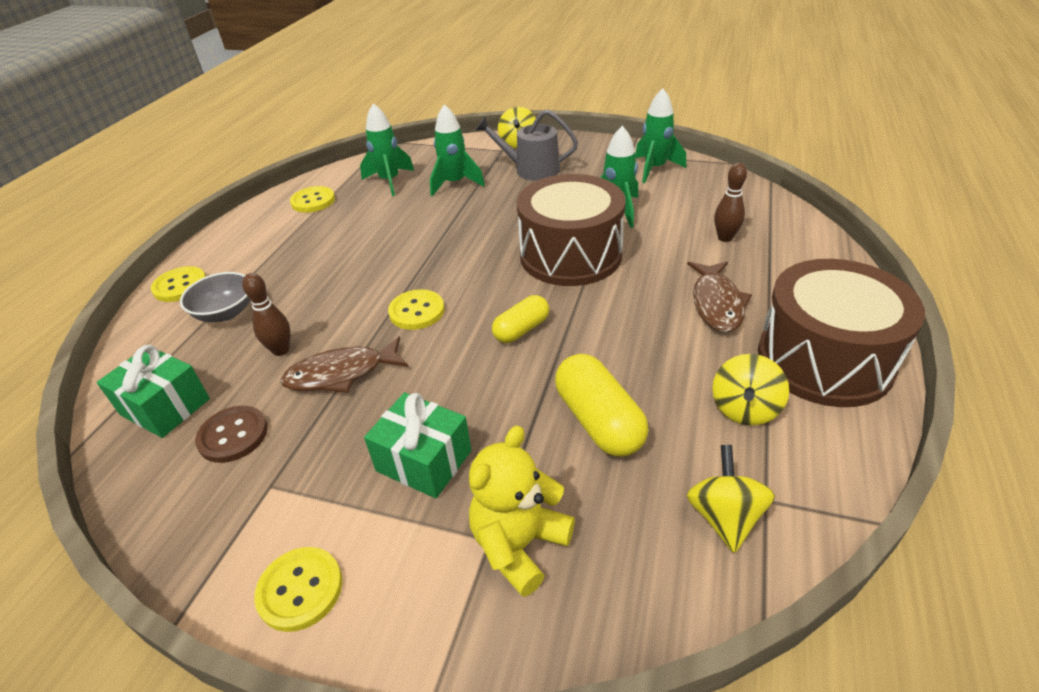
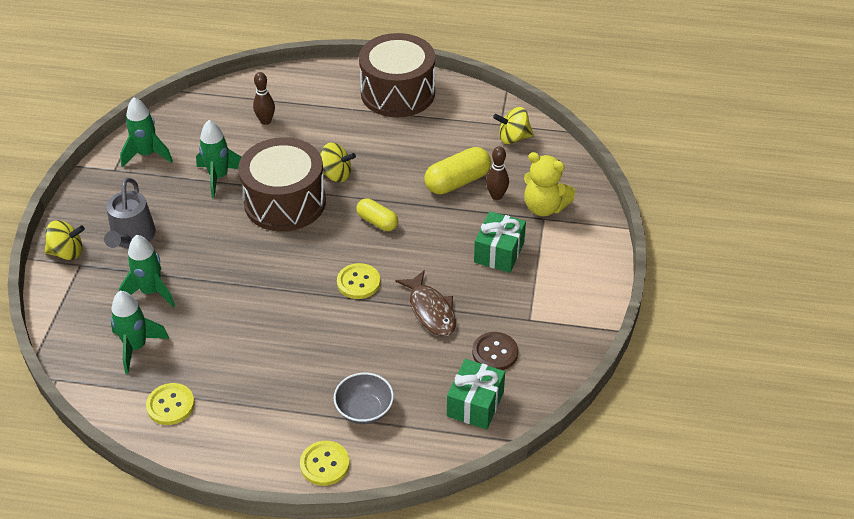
camera: 100 degrees left, 5 degrees up
brown bowling pin [242,273,290,356] -> brown bowling pin moved to [486,146,509,200]
yellow button [254,547,342,632] -> none
brown fish [688,262,752,333] -> none
yellow spinning top [712,354,789,425] -> yellow spinning top moved to [320,143,356,182]

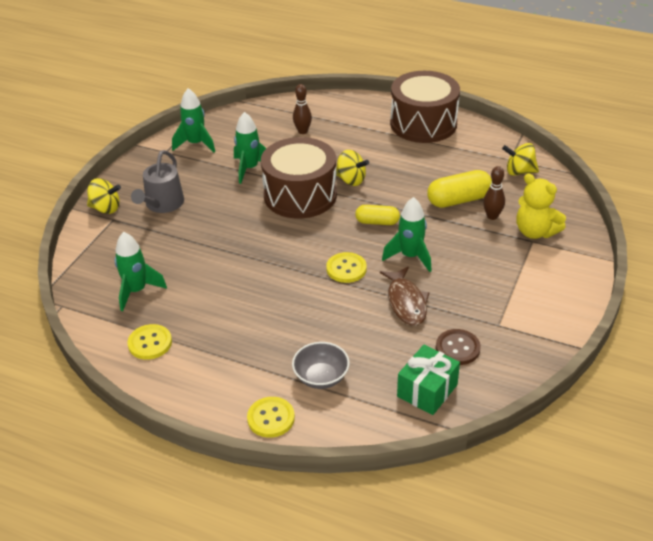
camera: 15 degrees right, 5 degrees down
green rocket [119,235,175,307] -> green rocket moved to [382,197,431,272]
yellow capsule [356,198,398,231] -> yellow capsule turned 45 degrees counterclockwise [355,205,400,225]
green gift [474,211,526,273] -> none

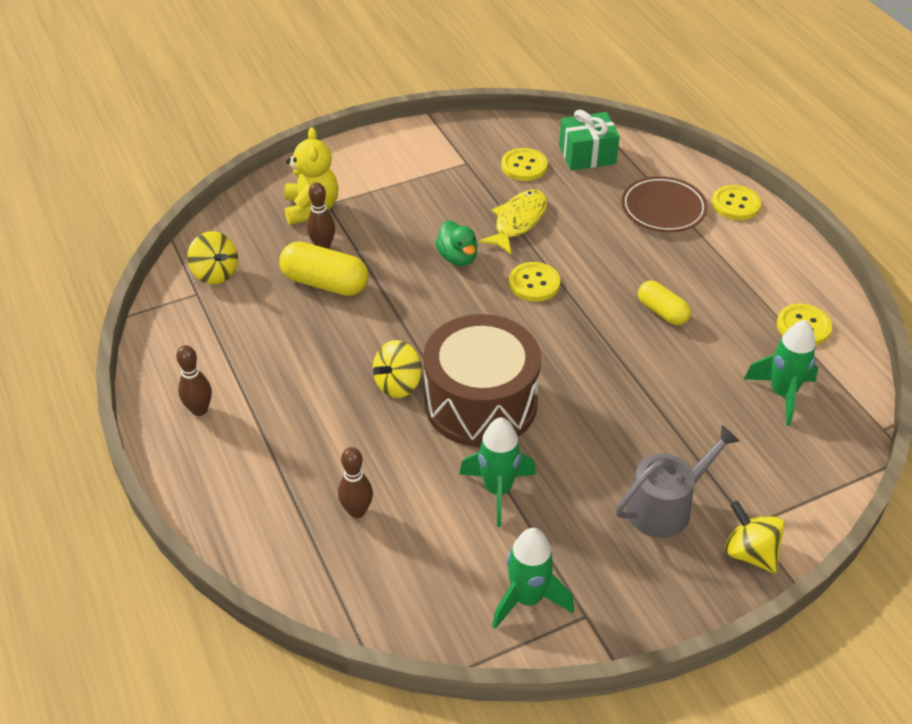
camera: 140 degrees left, 5 degrees up
grey bowl [292,342,350,389] -> brown plate [621,176,708,232]
yellow spinning top [336,150,369,186] -> yellow spinning top turned 120 degrees counterclockwise [373,340,422,398]
yellow capsule [355,205,400,225] -> yellow capsule moved to [638,281,691,325]
brown fish [380,267,430,326] -> yellow fish [479,189,547,254]
green rocket [382,197,431,272] -> green duck [435,221,478,266]
brown drum [390,71,460,143] -> brown bowling pin [176,345,212,416]
brown button [436,329,481,365] -> yellow button [501,148,547,181]

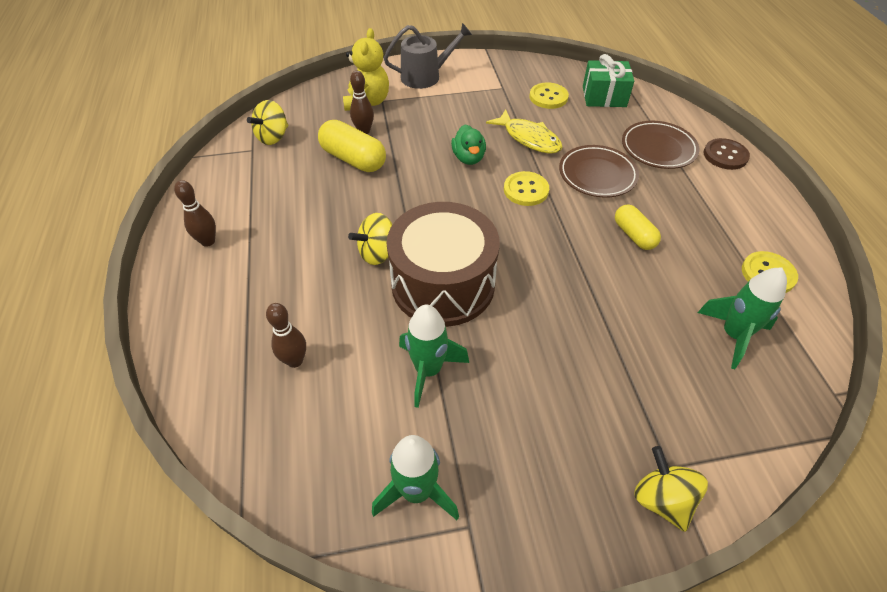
camera: 15 degrees right, 5 degrees up
yellow spinning top [187,231,238,284] -> yellow spinning top turned 60 degrees clockwise [247,100,289,145]
yellow fish [479,189,547,254] -> yellow fish turned 90 degrees clockwise [486,109,563,153]
grey watering can [616,425,740,538] -> grey watering can moved to [384,23,472,89]
yellow button [712,185,761,220] -> brown button [704,138,750,170]
none -> brown plate [559,145,639,198]

